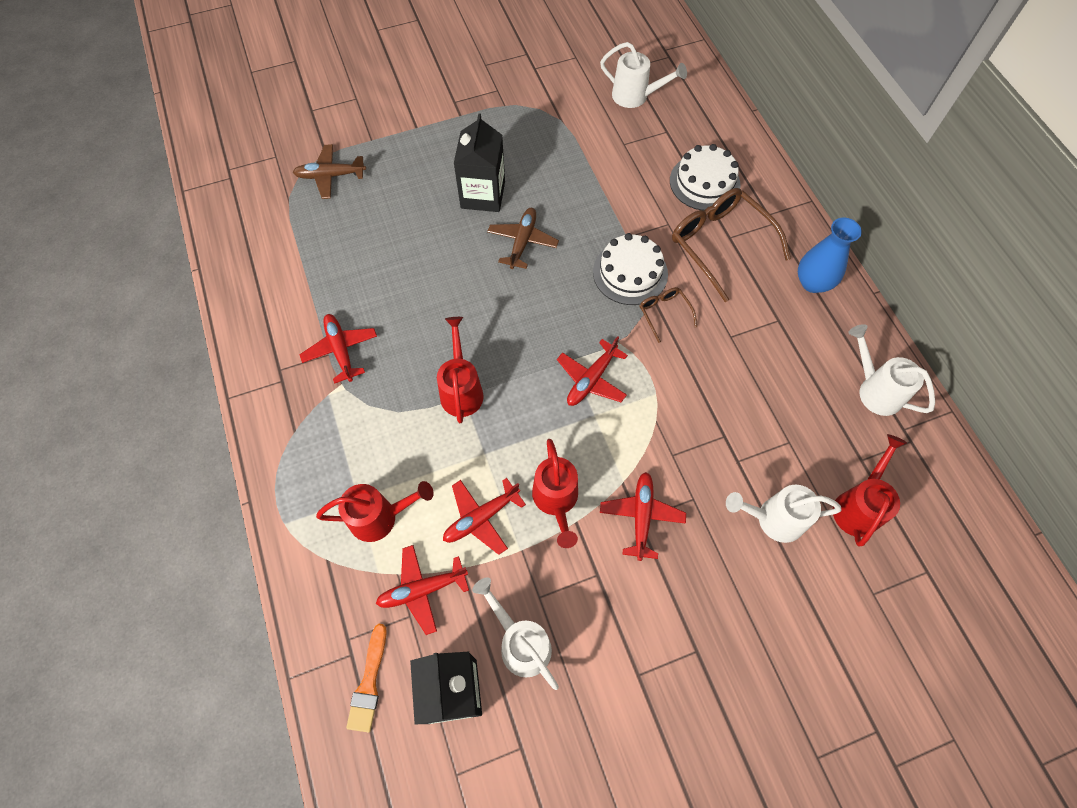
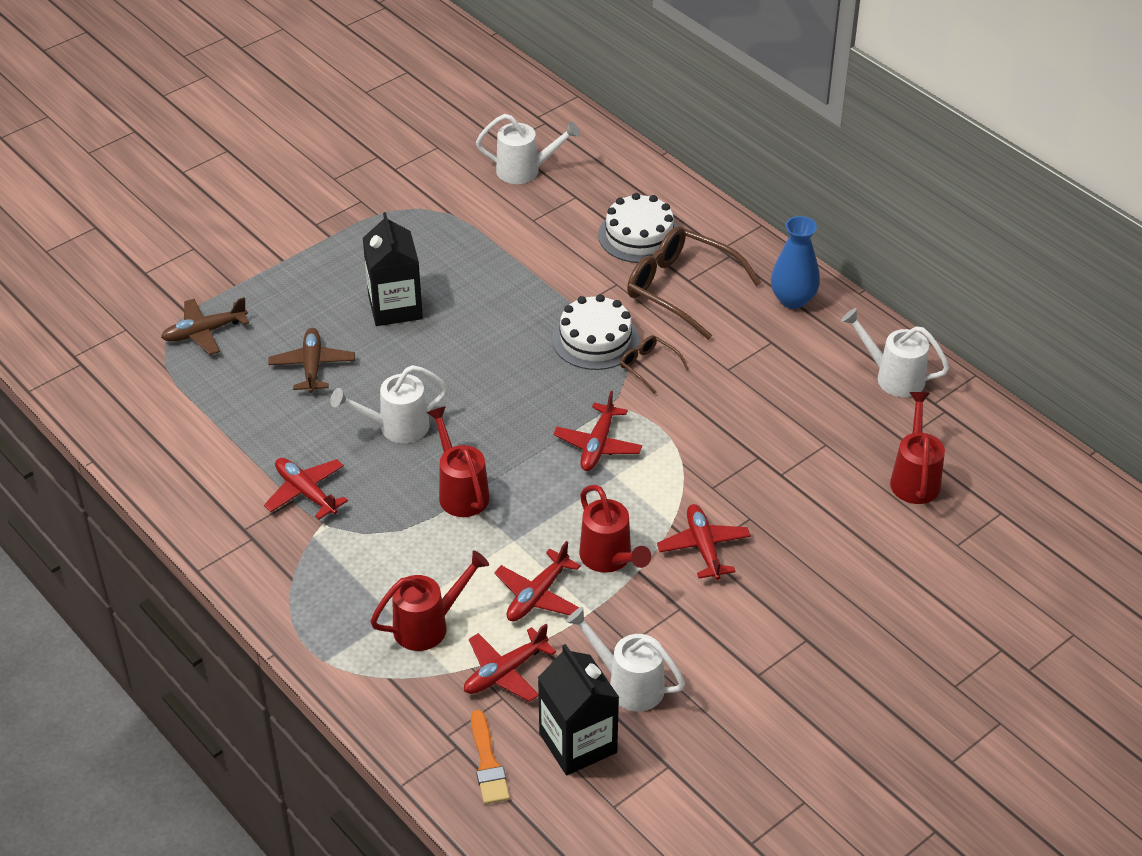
camera: 20 degrees left, 20 degrees down
brown plane [487,208,559,269] -> brown plane moved to [268,328,355,393]
white watering can [726,485,841,543] -> white watering can moved to [330,365,448,443]

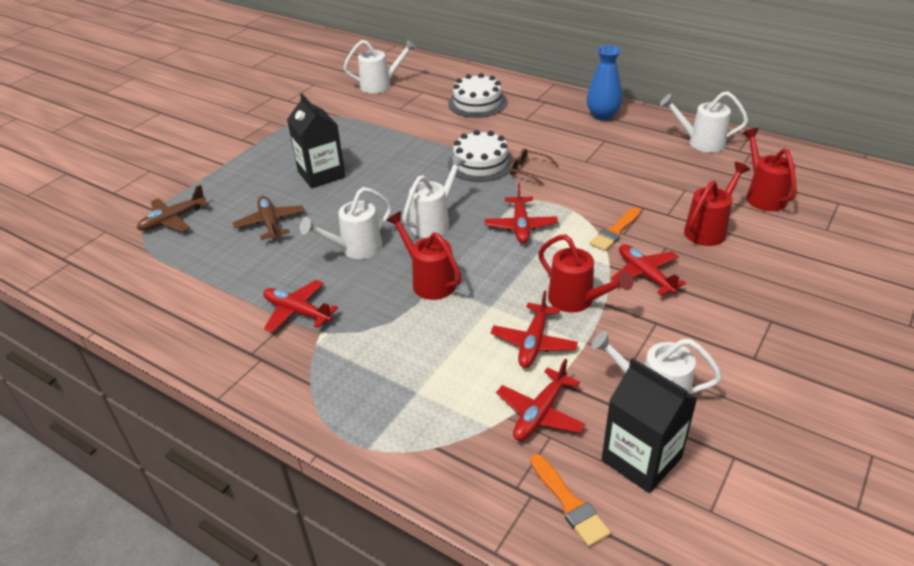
camera: 15 degrees left, 5 degrees down
red watering can [370,550,489,651] -> red watering can moved to [684,162,750,246]
brown glasses [627,226,761,340] -> none
none -> white watering can [403,155,466,238]
none -> orange brush [589,207,641,251]

